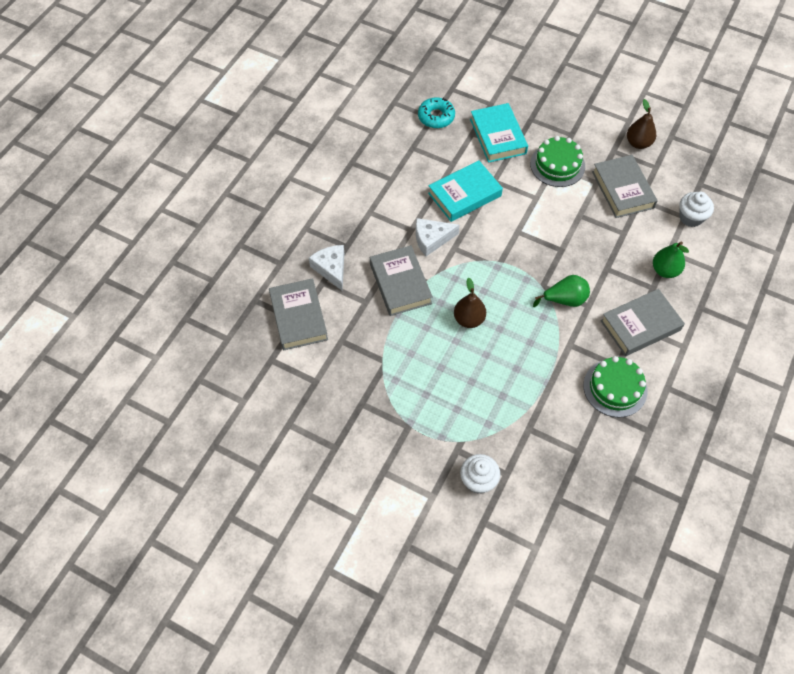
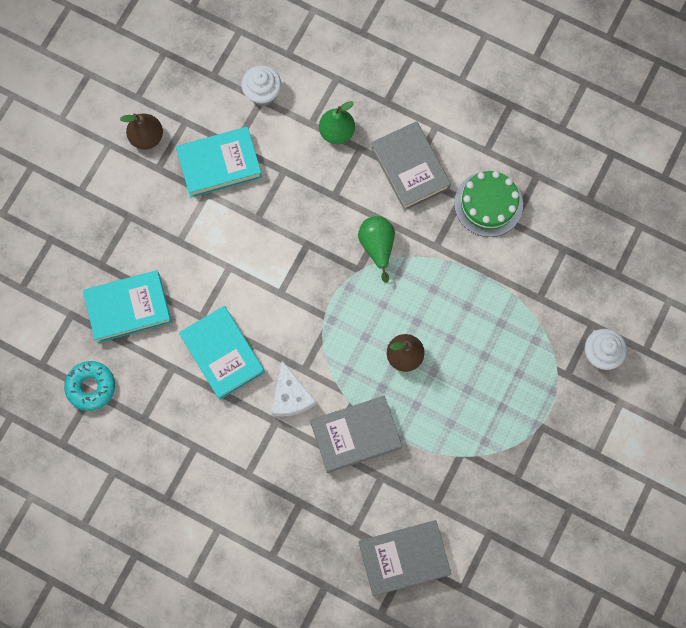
camera: 90 degrees left, 15 degrees up
white cheese [309,245,344,290] -> none
green cake [530,136,585,187] -> none
grey book [592,155,658,218] -> turquoise book [176,127,262,198]

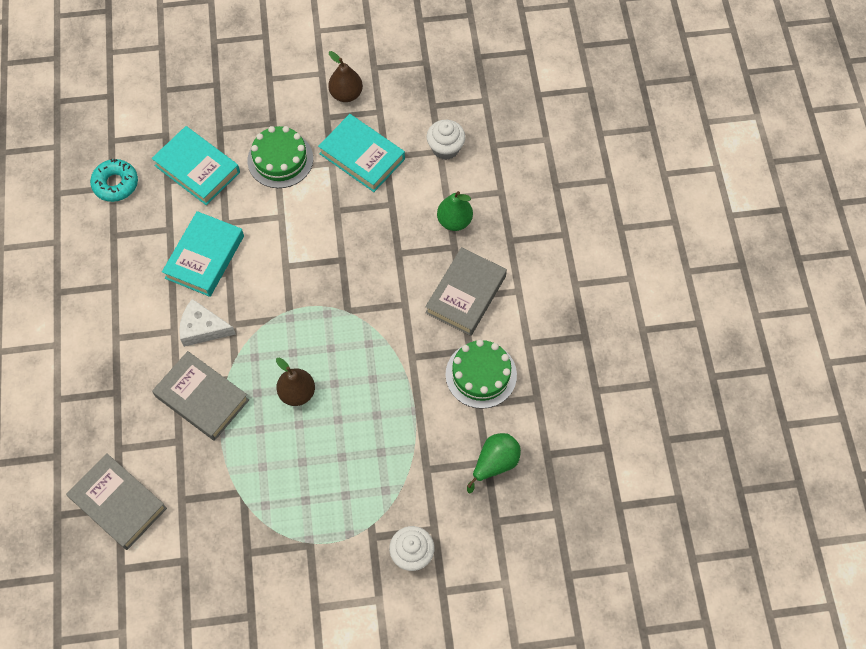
camera: 55 degrees right, 10 degrees down
white cheese [271,361,317,417] -> white cheese turned 60 degrees clockwise [179,299,236,347]
green pear [358,216,395,283] -> green pear moved to [467,433,521,494]
none -> green cake [247,126,313,188]

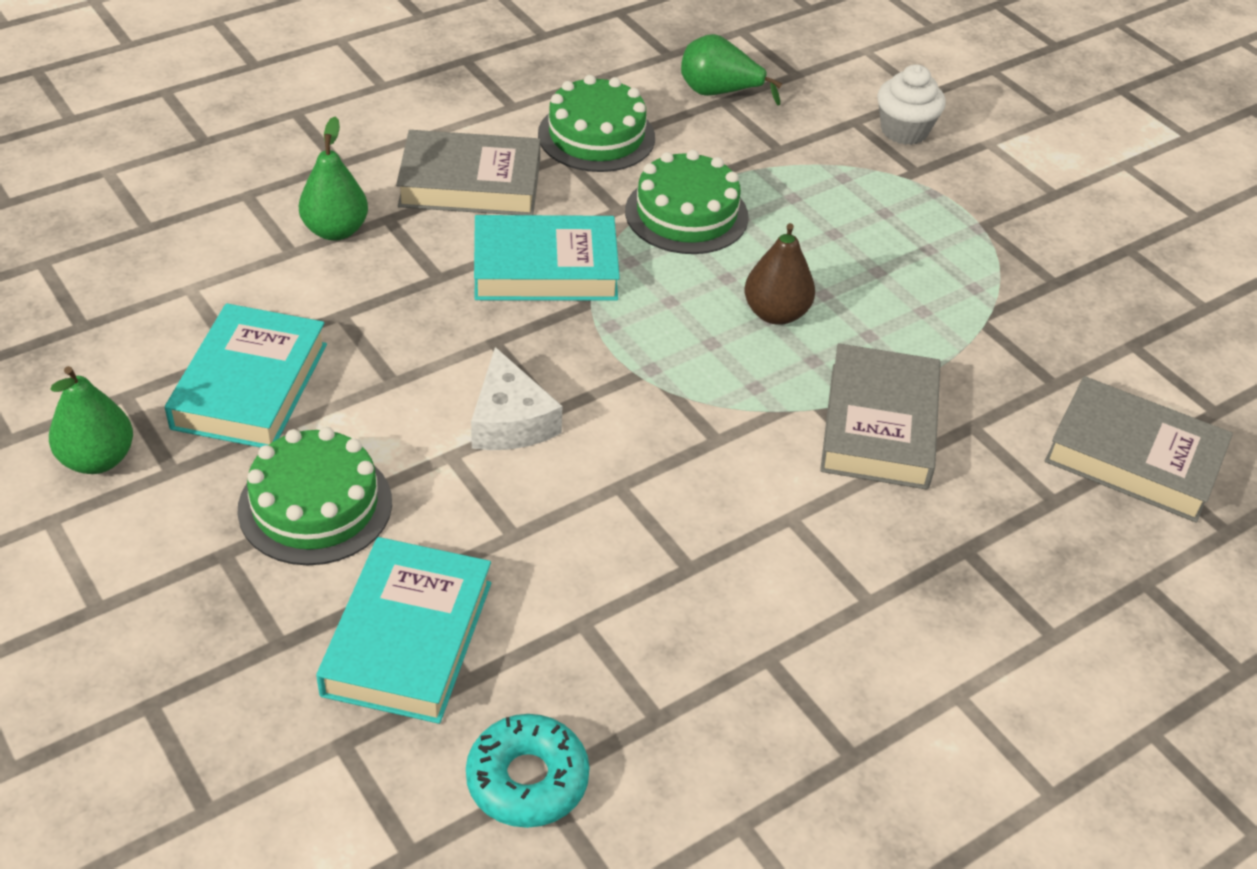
camera: 120 degrees left, 20 degrees down
grey book [66,453,167,550] -> grey book turned 75 degrees counterclockwise [1045,376,1233,523]
turquoise book [162,211,244,297] -> turquoise book moved to [474,215,620,301]
white cheese [179,299,236,347] -> white cheese moved to [471,347,563,450]
brown pear [328,51,363,102] -> green pear [49,366,133,474]
white cupcake [427,120,465,160] -> none
none -> green cake [625,150,749,254]

